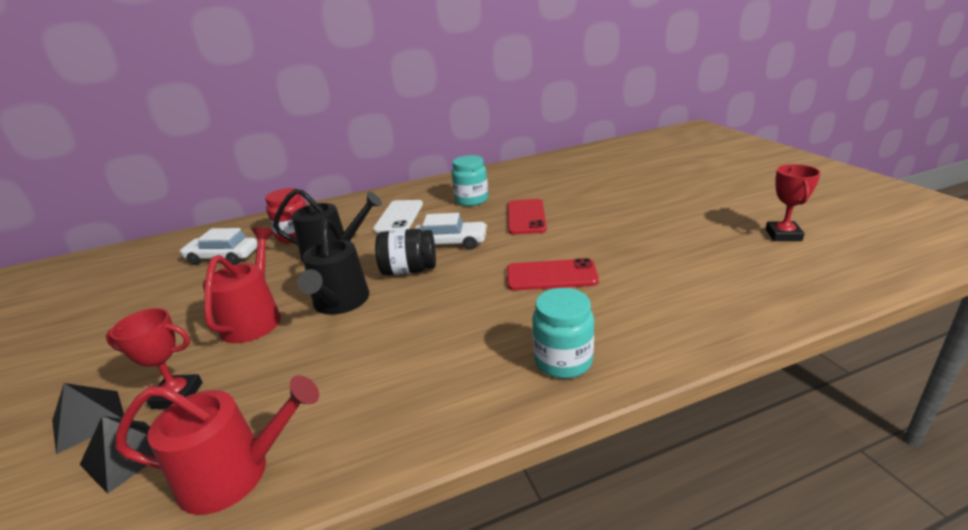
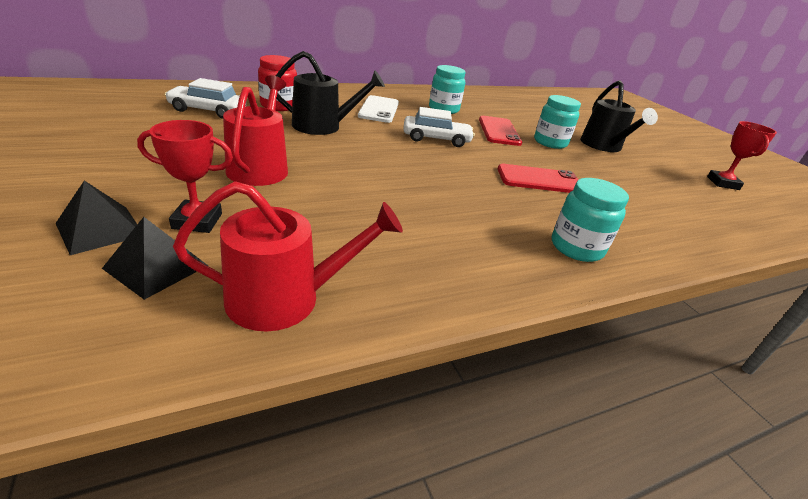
camera: 10 degrees left, 5 degrees up
black watering can [297,218,369,315] -> black watering can moved to [580,80,658,152]
black jar [375,229,436,275] -> none
none -> turquoise jar [534,95,581,149]

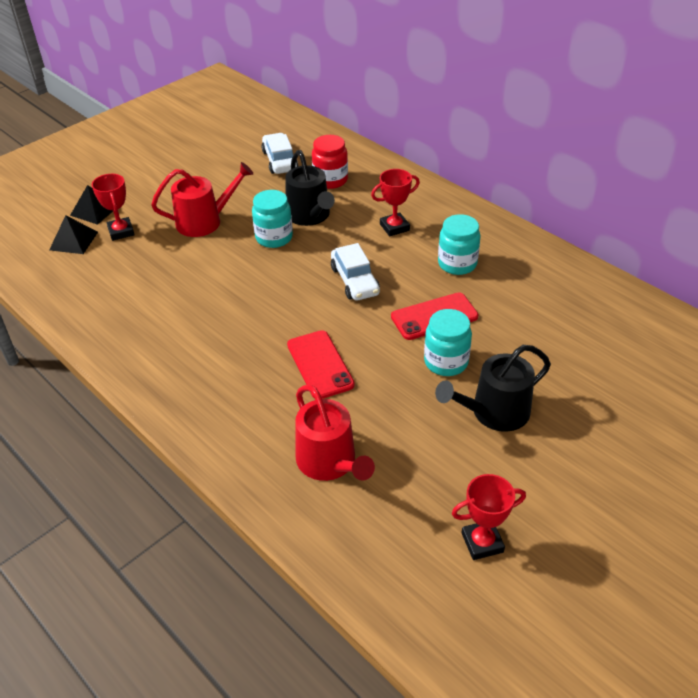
camera: 75 degrees right, 10 degrees up
red watering can [173,181,403,331] -> red watering can moved to [295,385,375,481]
white phone [358,95,399,123] -> red trophy [371,169,420,236]
turquoise jar [552,178,629,262] -> turquoise jar moved to [252,190,293,248]

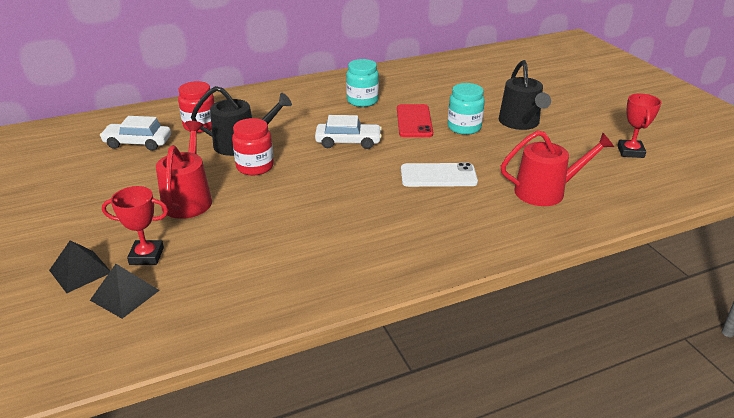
camera: 70 degrees left, 10 degrees down
turquoise jar [252,190,293,248] -> red jar [232,118,274,175]
red phone [287,330,355,399] -> white phone [401,163,478,187]
red trophy [371,169,420,236] -> none

